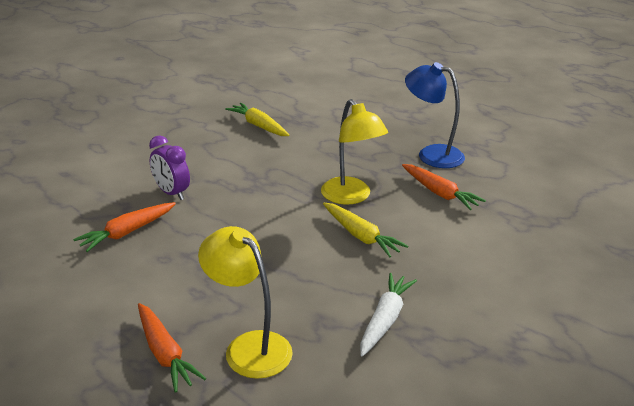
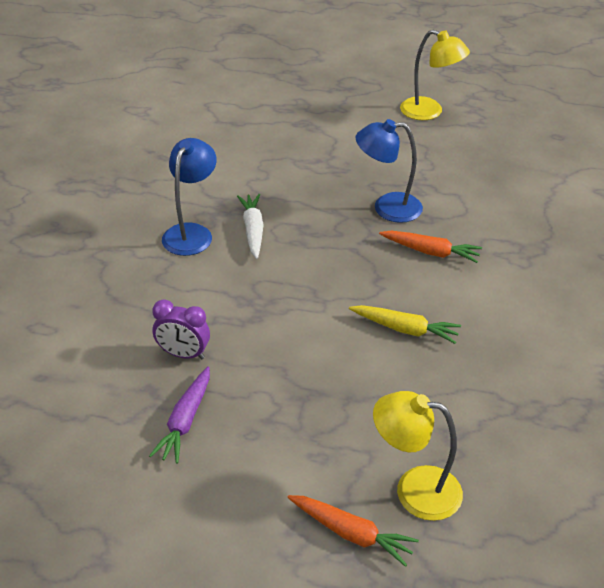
camera: 30 degrees left, 10 degrees up
orange carrot [73,202,176,252] -> purple carrot [149,366,210,464]
yellow carrot [225,103,290,136] -> blue lamp [162,138,216,256]
yellow lamp [321,99,388,205] -> yellow lamp moved to [400,30,470,120]
white carrot [360,273,417,356] -> white carrot moved to [237,194,264,259]

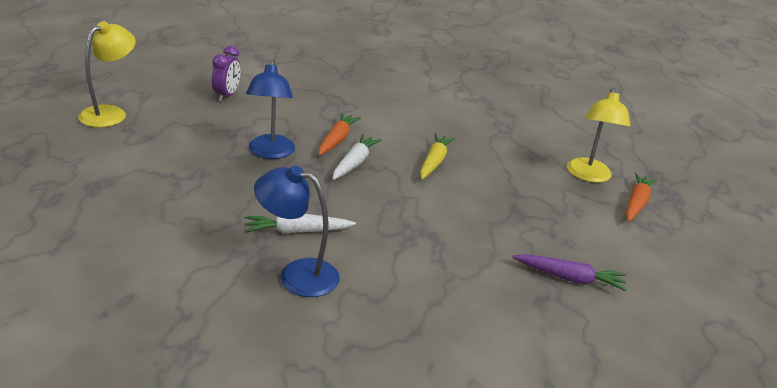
camera: 95 degrees left, 10 degrees down
purple clock [152,299,210,359] -> purple clock moved to [212,46,241,102]
none -> white carrot [333,134,382,180]

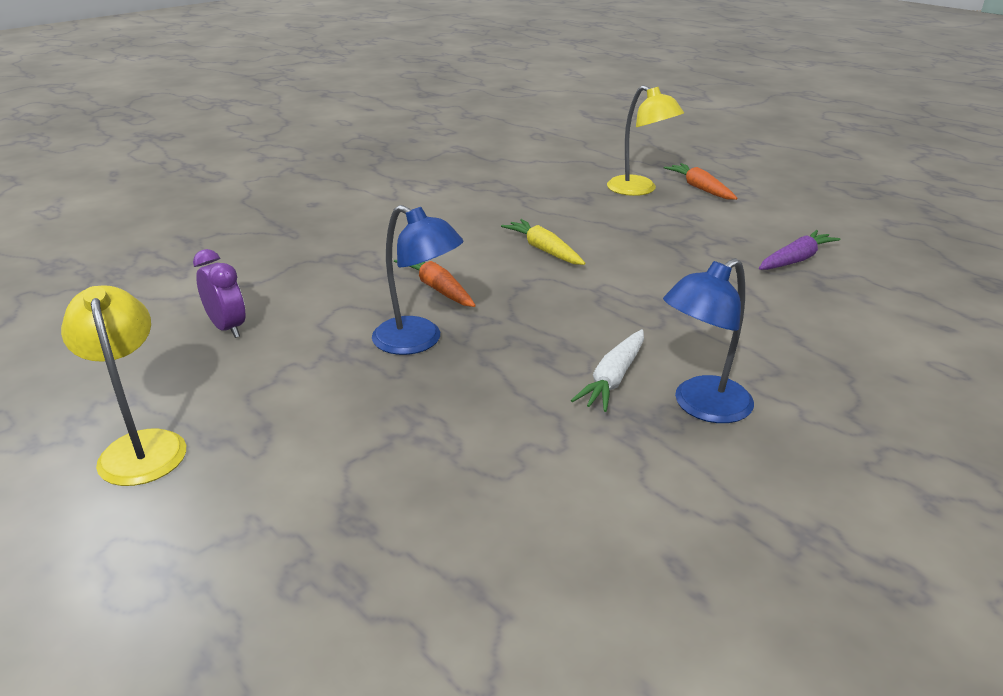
camera: 50 degrees left, 0 degrees up
white carrot [333,134,382,180] -> none

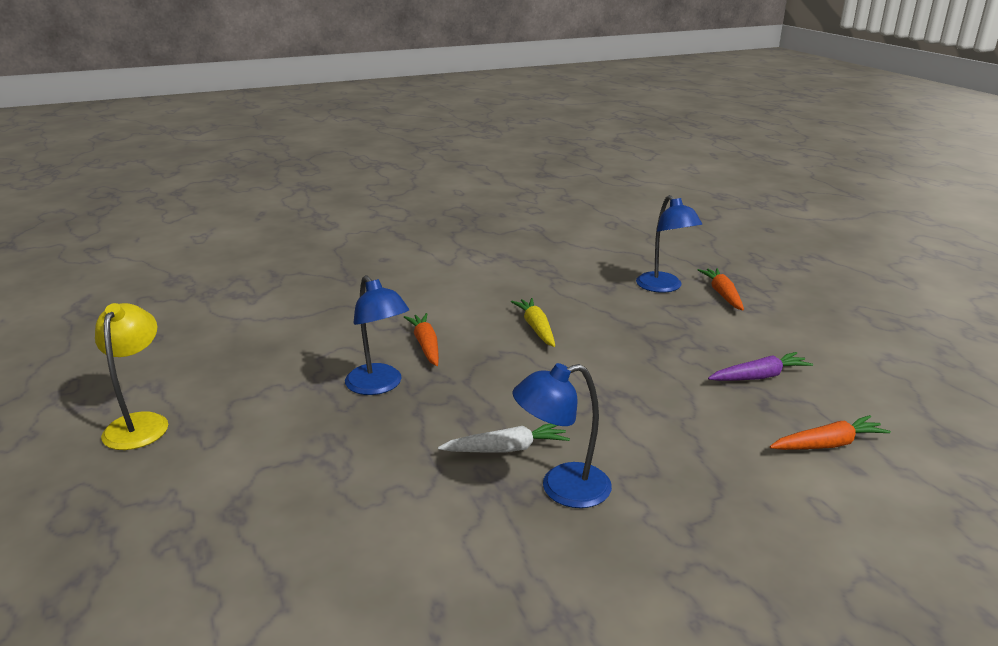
camera: 20 degrees right, 5 degrees down
purple clock [193,249,246,338] -> none
white carrot [571,329,644,412] -> white carrot turned 150 degrees counterclockwise [438,424,570,452]
yellow lamp [607,85,684,196] -> blue lamp [636,195,702,293]
none -> orange carrot [770,415,891,450]

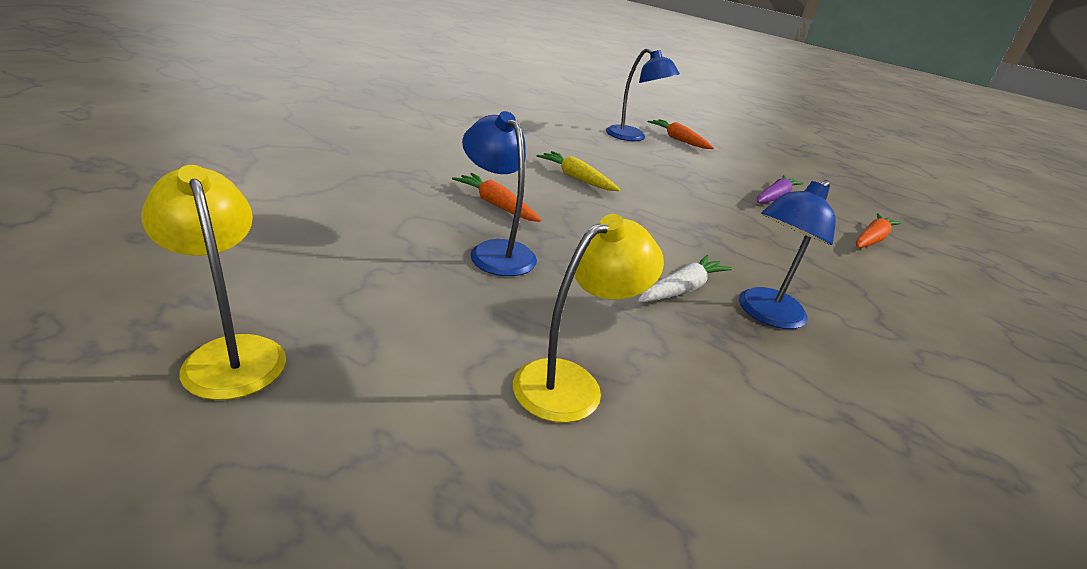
camera: 35 degrees left, 5 degrees up
blue lamp [345,275,409,395] -> blue lamp turned 150 degrees counterclockwise [462,111,537,276]
none -> yellow lamp [513,214,664,423]

